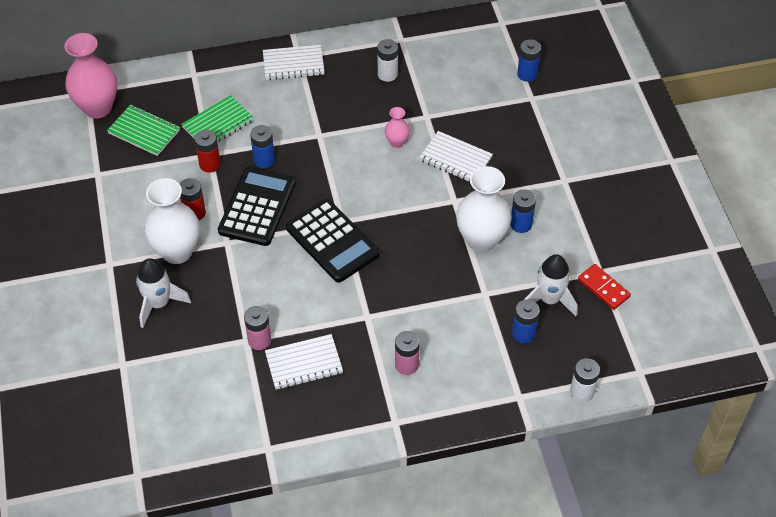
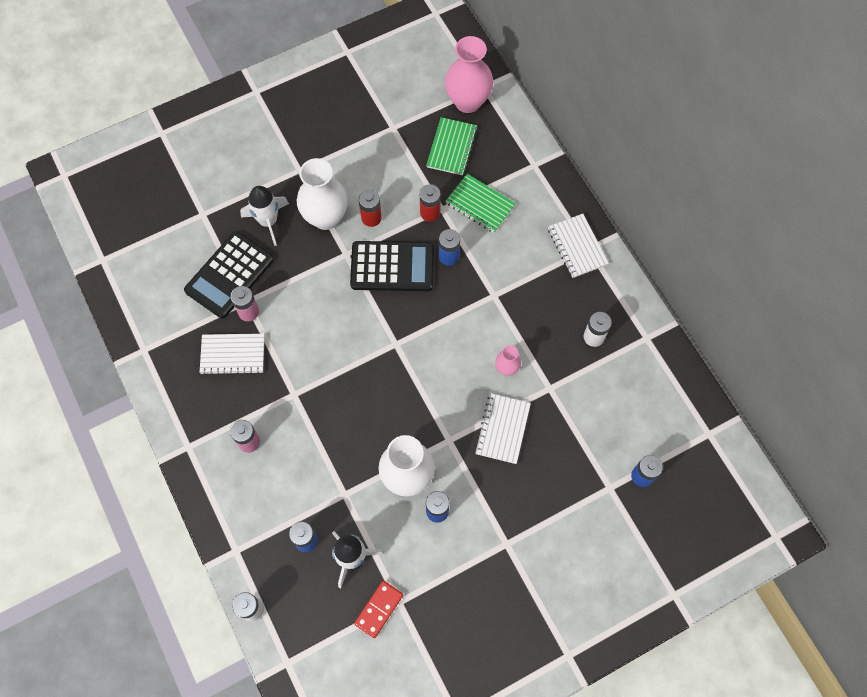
camera: 75 degrees right, 15 degrees up
white notebook [265,334,343,390] -> white notebook turned 60 degrees counterclockwise [200,333,265,375]
black calculator [286,199,380,283] -> black calculator moved to [184,231,274,318]

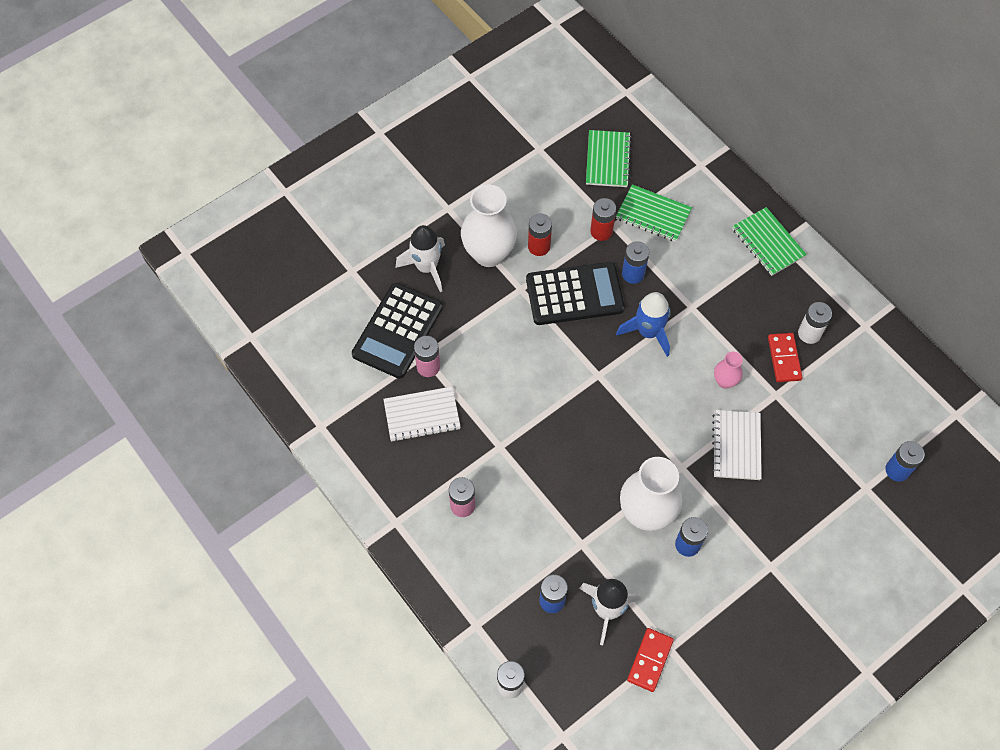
camera: 10 degrees left, 5 degrees down
pink vase [445,36,493,113] -> none
white notebook [548,214,609,278] -> green notebook [732,207,807,276]
none -> blue rocket [616,292,671,357]
none -> red domino [768,333,803,382]

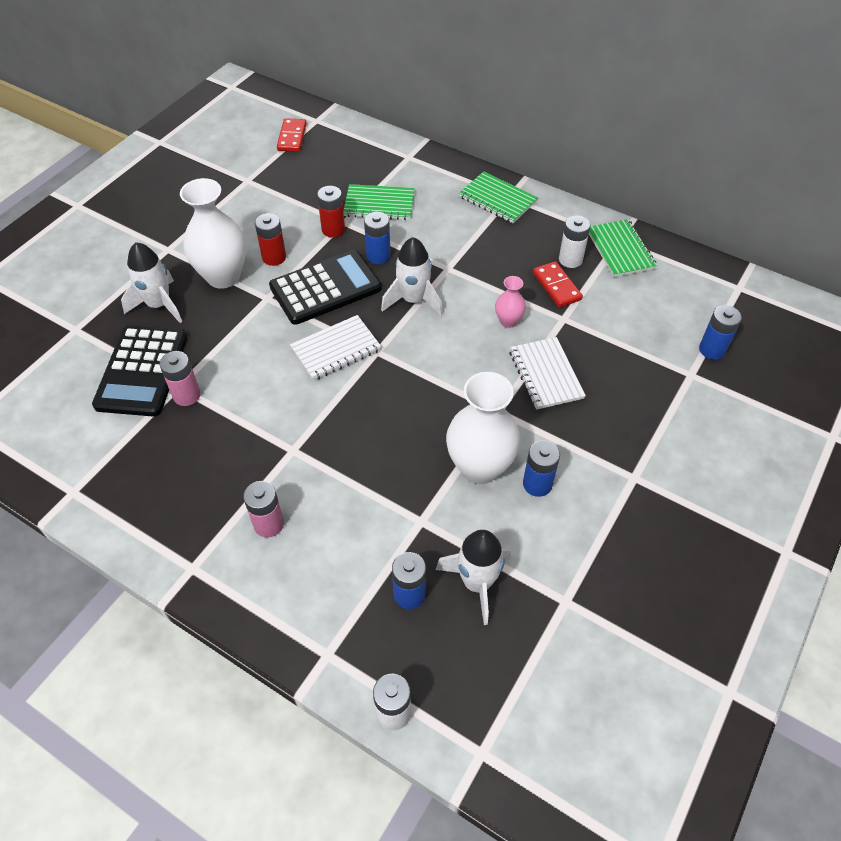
camera: 20 degrees left, 10 degrees down
white notebook [383,387,461,442] -> white notebook moved to [290,315,382,381]
green notebook [586,130,632,187] -> green notebook moved to [589,219,657,277]
blue rocket [616,292,671,357] -> white rocket [381,237,443,316]
red domino [627,628,674,692] -> red domino moved to [277,118,307,152]

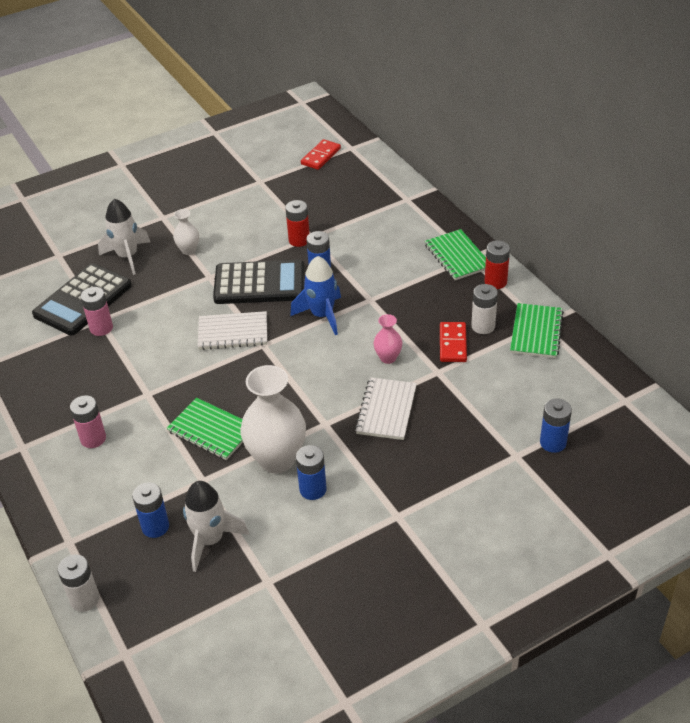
camera: 30 degrees right, 10 degrees down
white vase [180,178,247,289] -> white vase [173,209,199,255], size x0.49
red battery [255,213,286,266] -> red battery moved to [484,240,510,289]
green notebook [343,184,414,220] -> green notebook moved to [166,398,243,460]
white rocket [381,237,443,316] -> blue rocket [290,256,341,335]

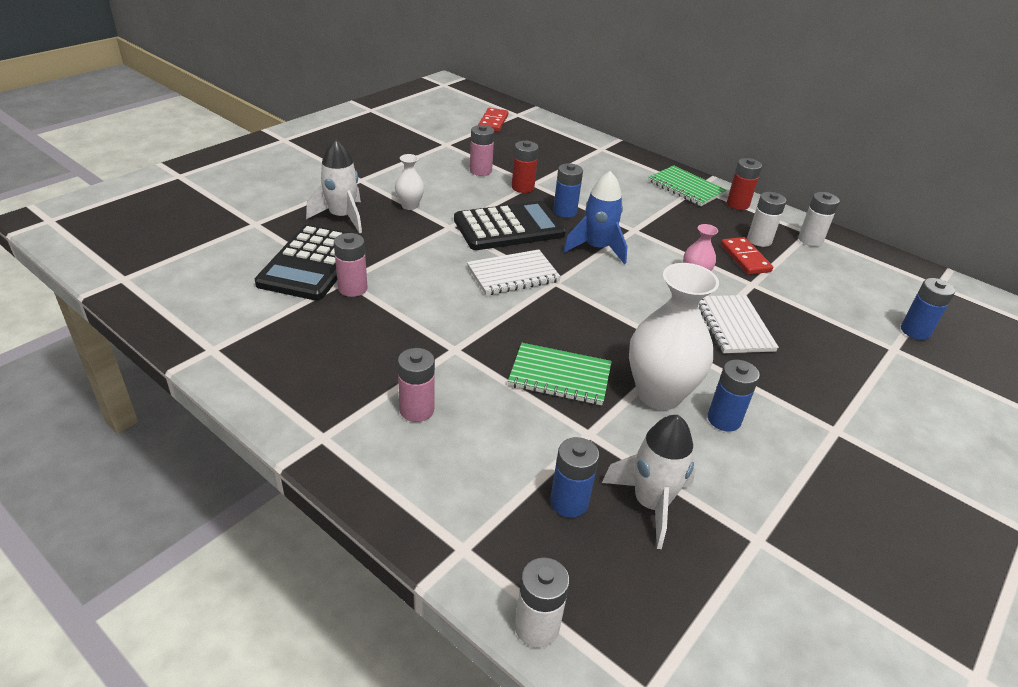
camera: 25 degrees left, 5 degrees down
green notebook [510,303,564,358] -> white battery [798,192,839,246]
none -> pink battery [470,125,494,176]

